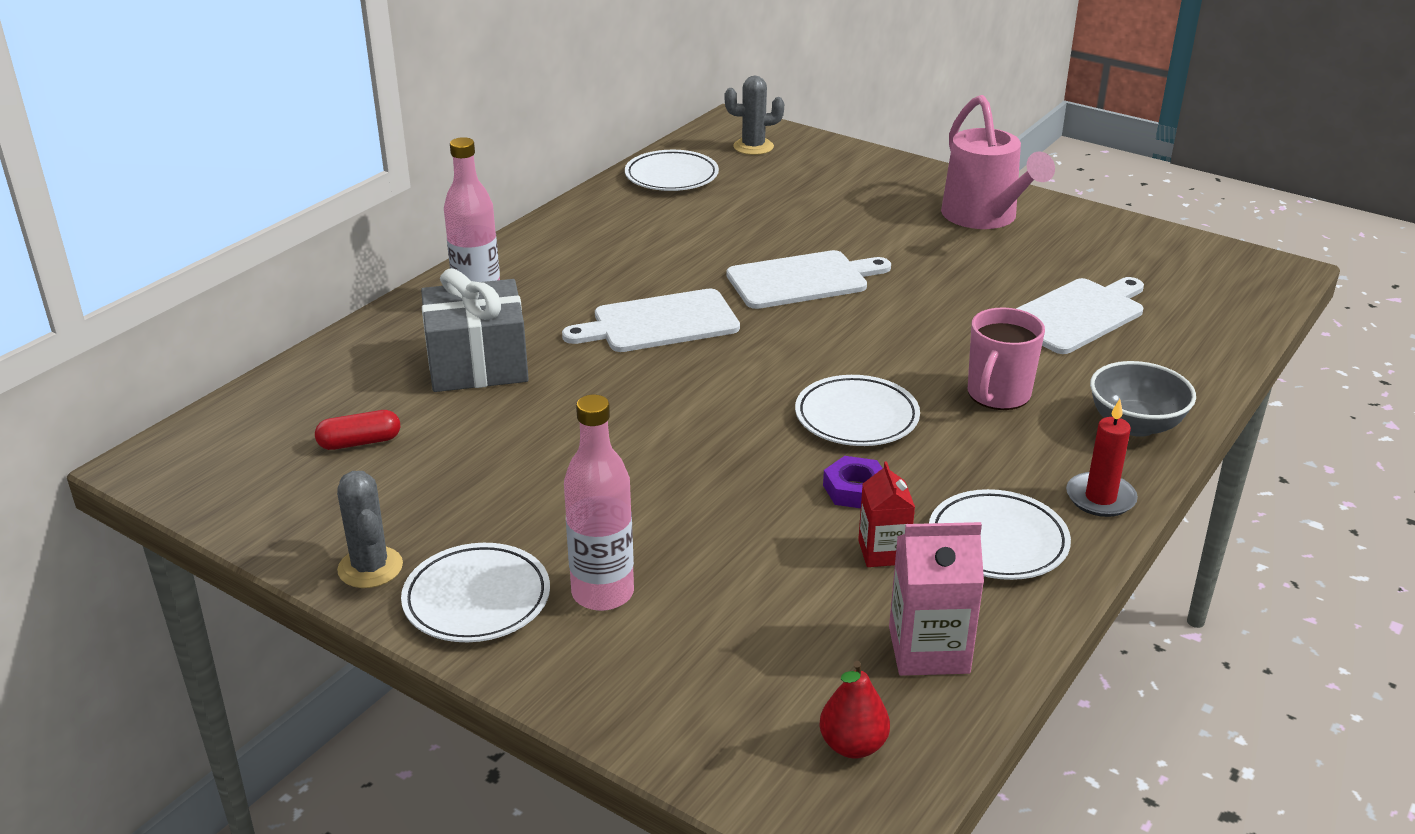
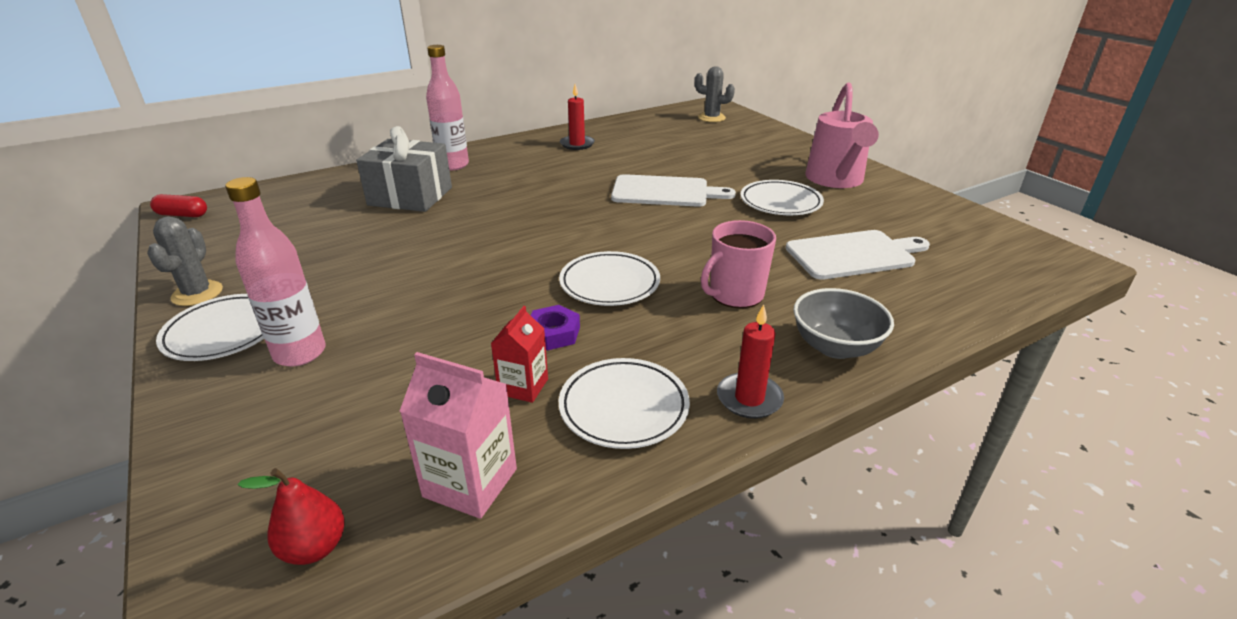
camera: 25 degrees right, 0 degrees up
red capsule [315,410,400,450] -> red capsule moved to [150,194,207,217]
white cutting board [562,289,740,352] -> none
white plate [625,150,719,191] -> white plate moved to [740,180,824,215]
none -> red candle [560,84,595,150]

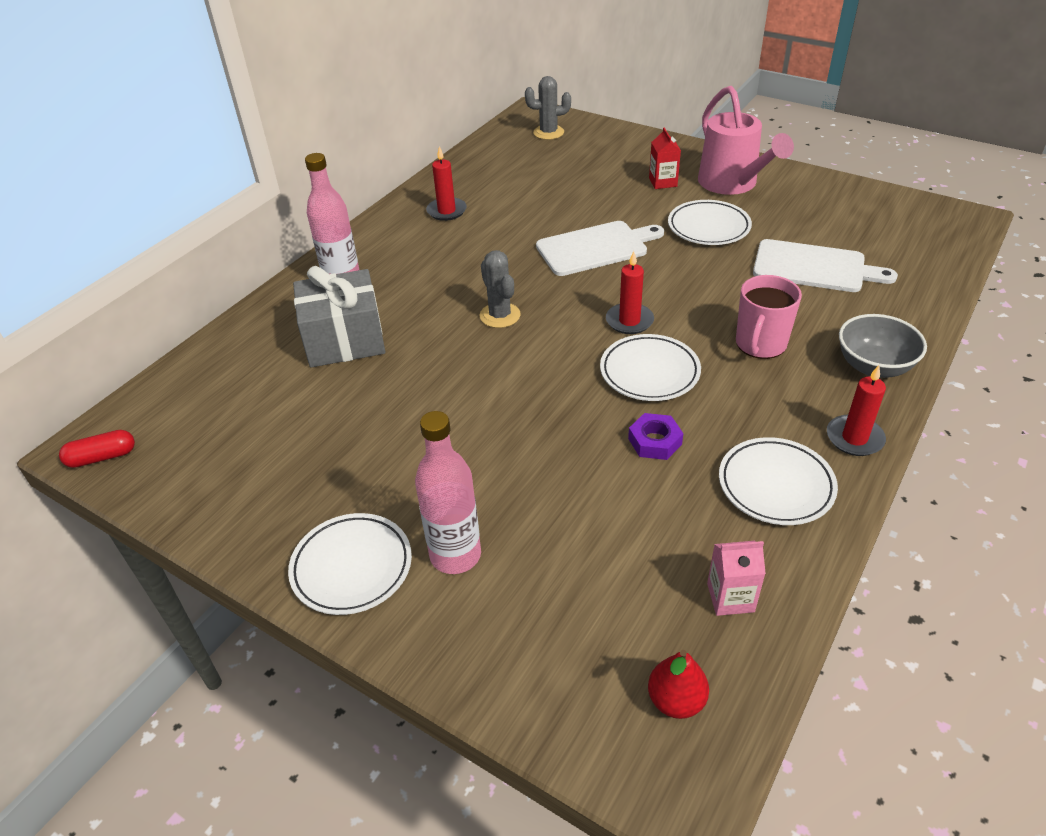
camera: 25 degrees left, 10 degrees up
grey cactus [147,216,223,306] -> grey cactus moved to [480,250,521,328]
pink carton [399,352,517,519] -> pink carton [707,541,766,616], size x0.66
red carton [491,306,548,403] -> red carton moved to [649,128,681,189]
white cutting board [786,230,930,280] -> white cutting board turned 60 degrees clockwise [753,239,898,292]
none -> red candle [606,251,654,334]

